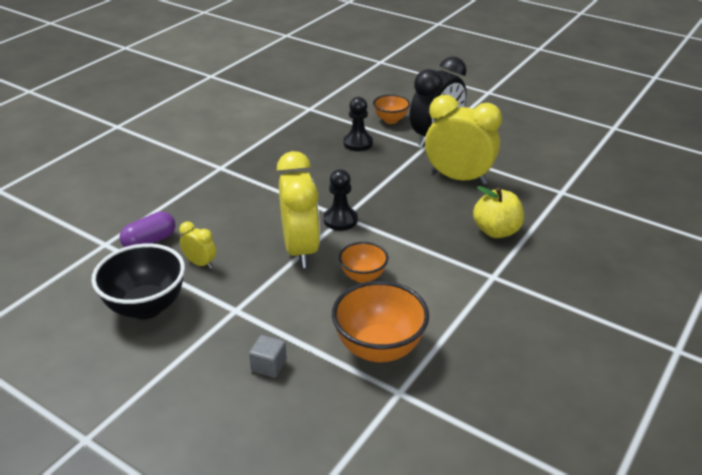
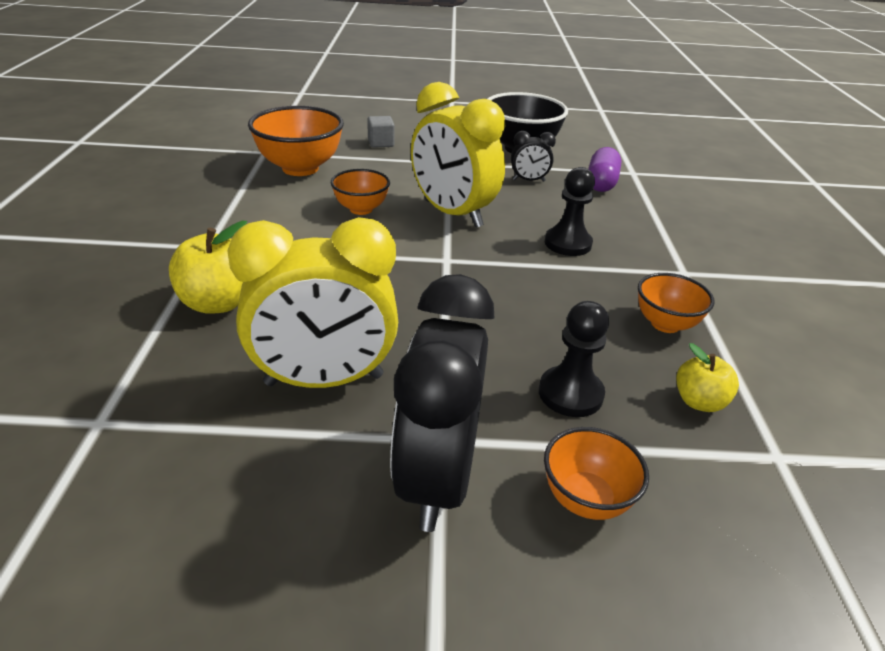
camera: 145 degrees right, 0 degrees up
yellow clock [179,222,216,269] -> black clock [511,131,556,182]
black pawn [323,169,358,231] -> black pawn moved to [545,167,595,256]
none -> orange bowl [638,273,715,333]
none -> yellow apple [676,343,739,412]

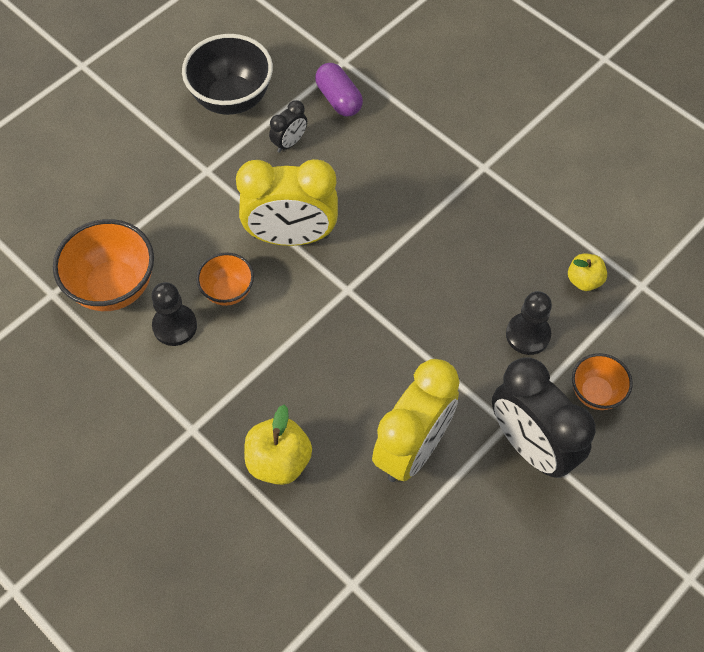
camera: 45 degrees left, 25 degrees up
grey cube [367,116,395,148] -> none
black pawn [545,167,595,256] -> black pawn moved to [151,282,197,346]
orange bowl [638,273,715,333] -> none

